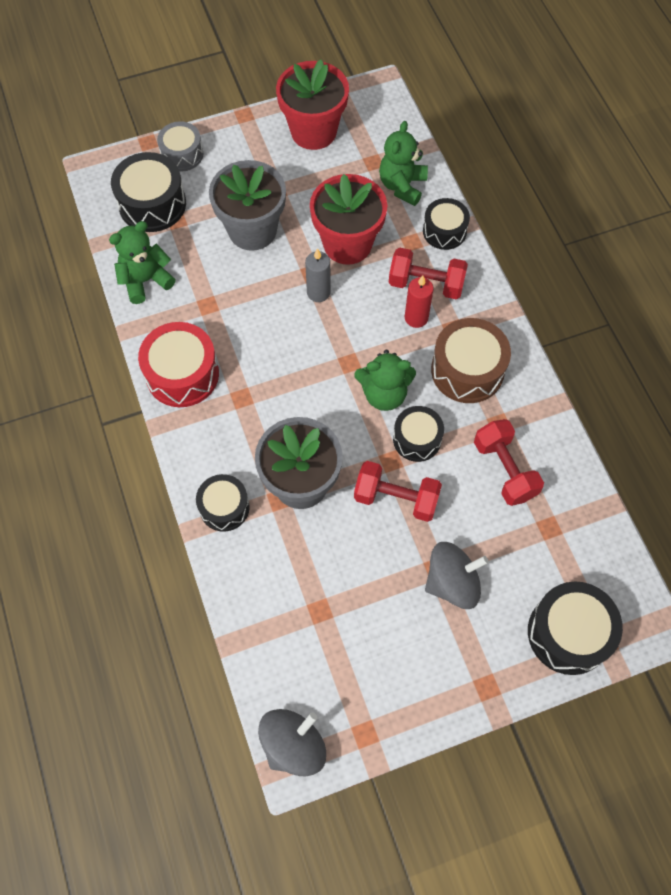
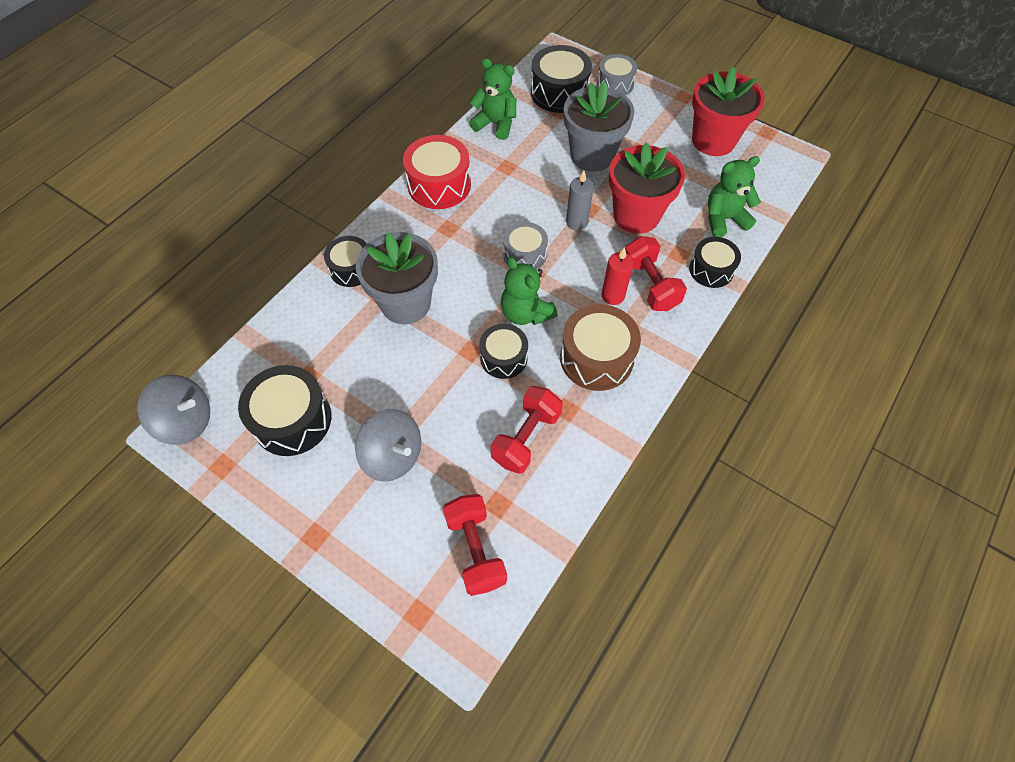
camera: 55 degrees right, 5 degrees down
red dumbbell [354,461,442,522] -> red dumbbell moved to [443,494,507,596]
black drum [528,582,623,675] -> black drum moved to [238,365,331,456]
none -> grey drum [503,222,548,270]

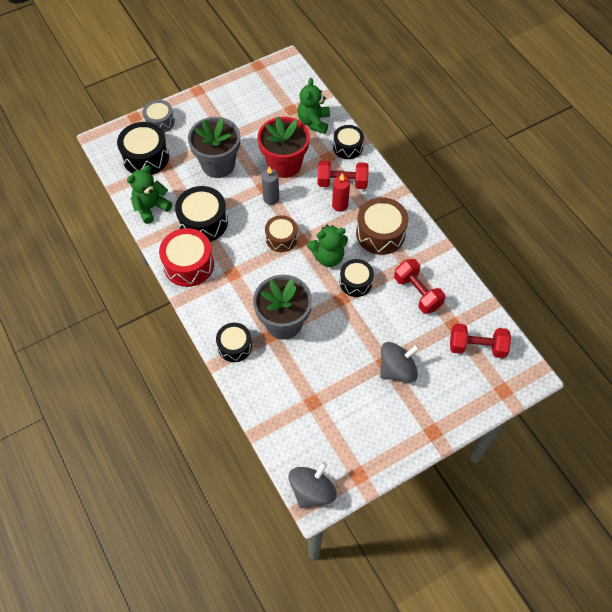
camera: 65 degrees left, 0 degrees up
black drum [238,365,331,456] -> black drum moved to [175,186,228,242]
grey drum [503,222,548,270] -> brown drum [265,215,298,252]
red flower pot [692,67,765,156] -> none

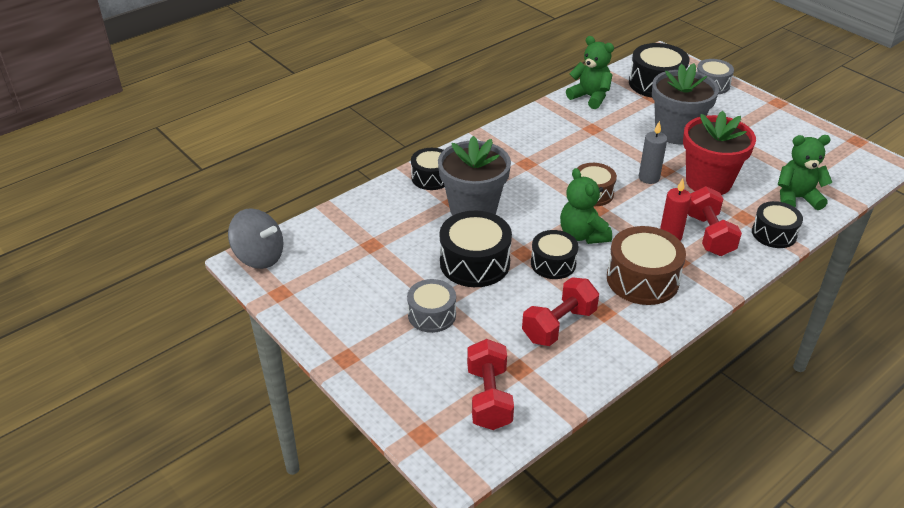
camera: 80 degrees right, 20 degrees down
red drum [159,228,214,287] -> none
black drum [175,186,228,242] -> black drum moved to [440,211,512,287]
grey spinning top [380,342,420,383] -> grey drum [407,279,456,333]

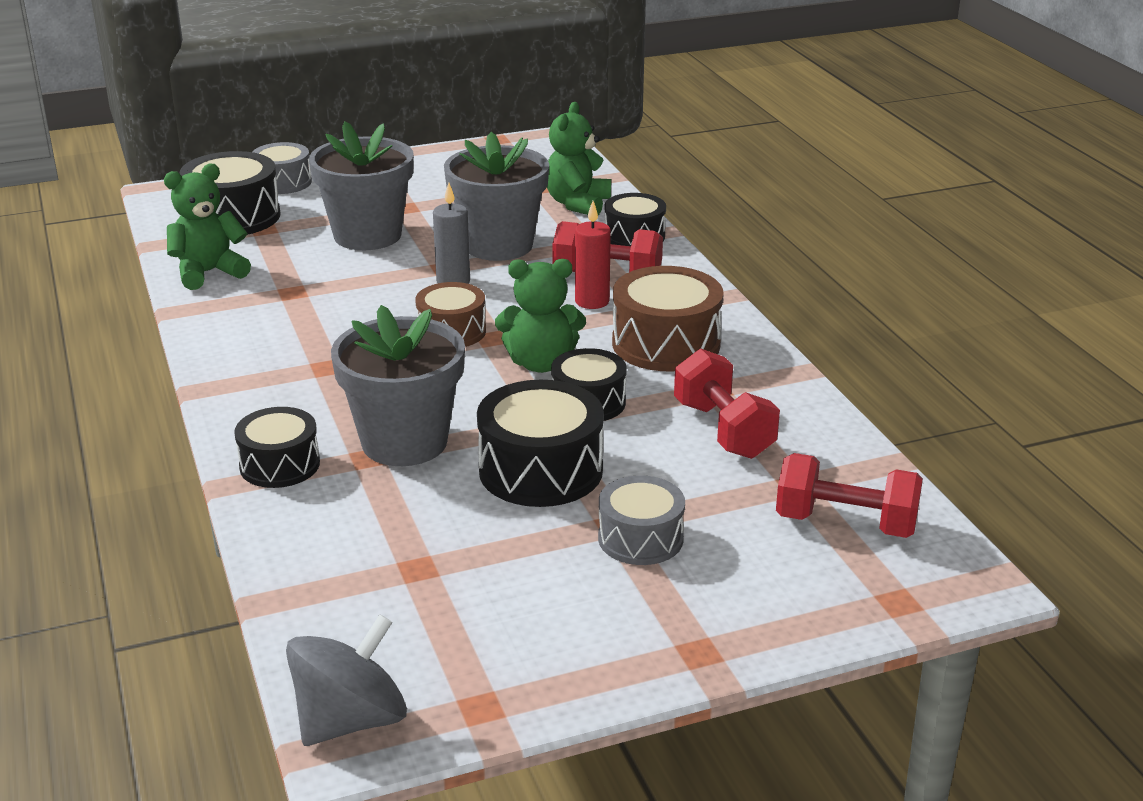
camera: 70 degrees left, 10 degrees down
red flower pot [683,111,756,195] -> grey flower pot [444,132,549,261]

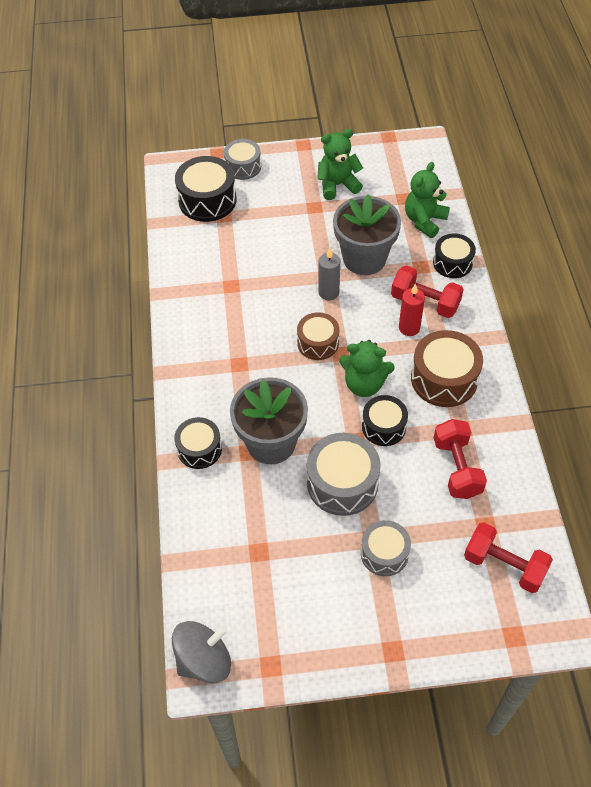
camera: 15 degrees right, 25 degrees up
green teddy bear [164,163,251,290] -> green teddy bear moved to [317,129,363,200]
grey flower pot [309,121,414,250] -> none
black drum [477,380,604,507] -> grey drum [307,433,381,516]

